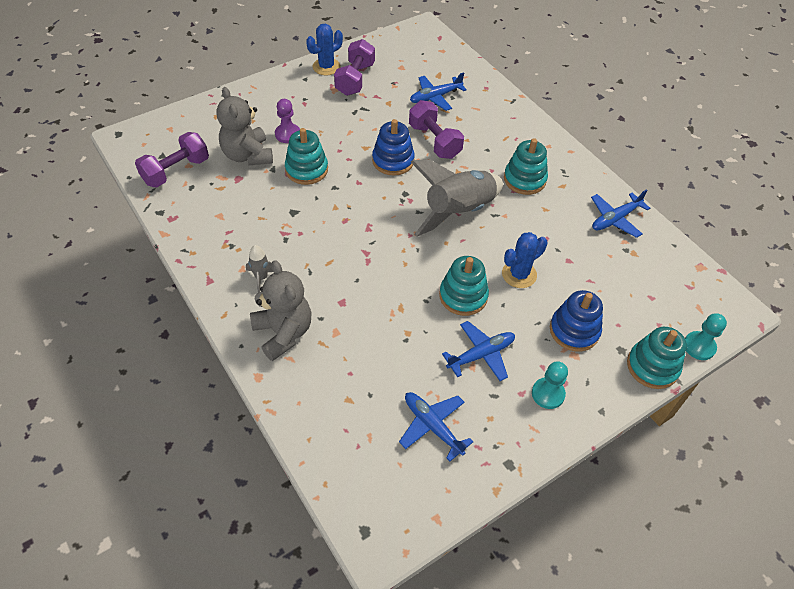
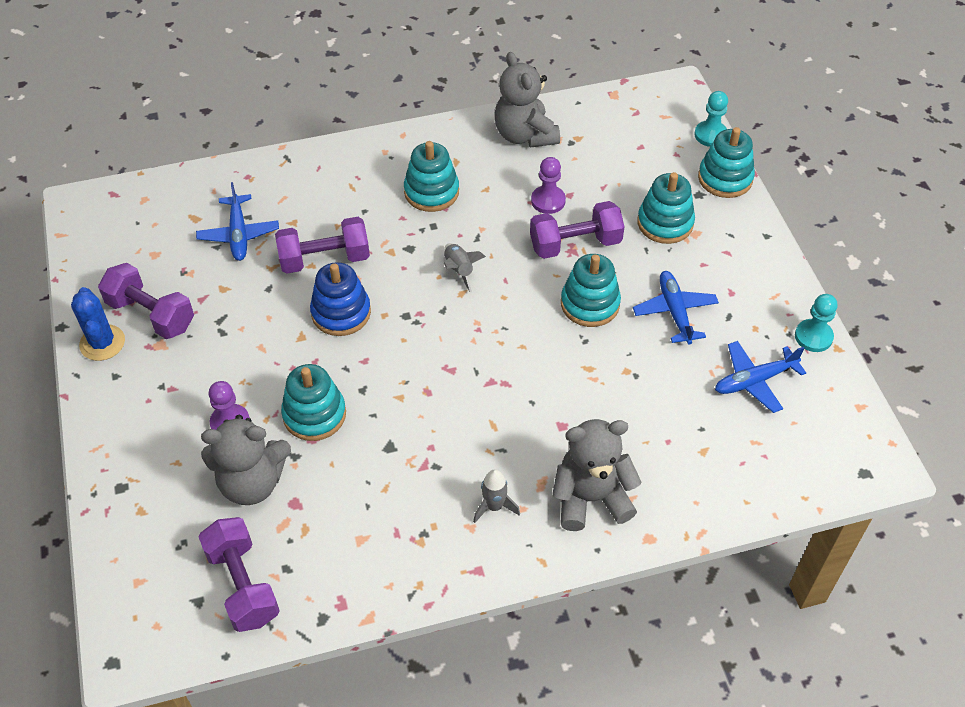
camera: 70 degrees left, 0 degrees up
grey rocket [411,160,503,237] -> grey rocket [444,243,486,292], size x0.43
blue cactus [502,232,548,288] -> purple dumbbell [530,201,624,259]
turquoise pawn [532,361,568,409] -> turquoise pawn moved to [795,294,838,352]
blue stacking toy [550,290,603,352] -> turquoise stacking toy [637,172,695,244]
blue plane [591,189,650,238] -> grey teddy bear [495,52,560,148]
none -> purple pawn [531,157,566,214]

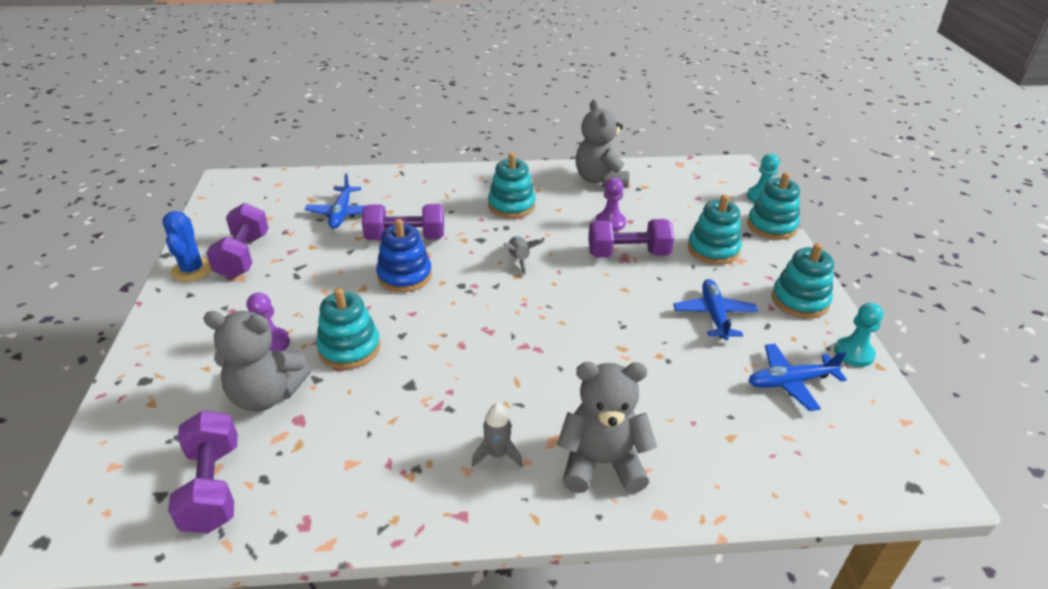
camera: 10 degrees right, 15 degrees down
purple dumbbell [98,263,194,339] -> purple dumbbell turned 45 degrees clockwise [206,203,268,279]
turquoise stacking toy [561,254,621,327] -> turquoise stacking toy moved to [772,243,834,318]

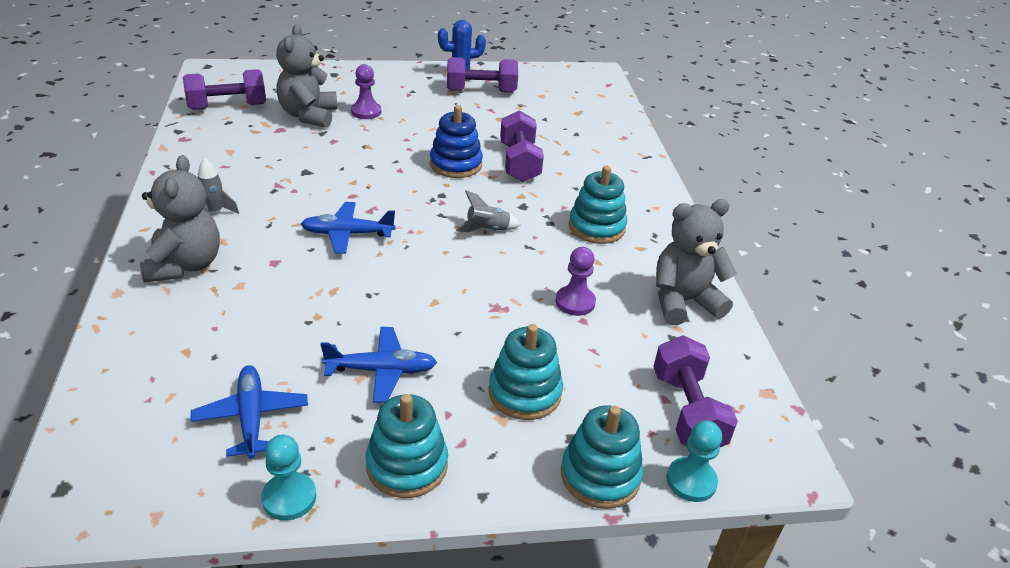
camera: 85 degrees right, 0 degrees up
blue plane [304,173,364,229] -> blue plane moved to [301,202,396,254]
turquoise stacking toy [316,288,381,369] -> none
purple dumbbell [588,219,674,258] -> purple dumbbell moved to [653,335,738,447]

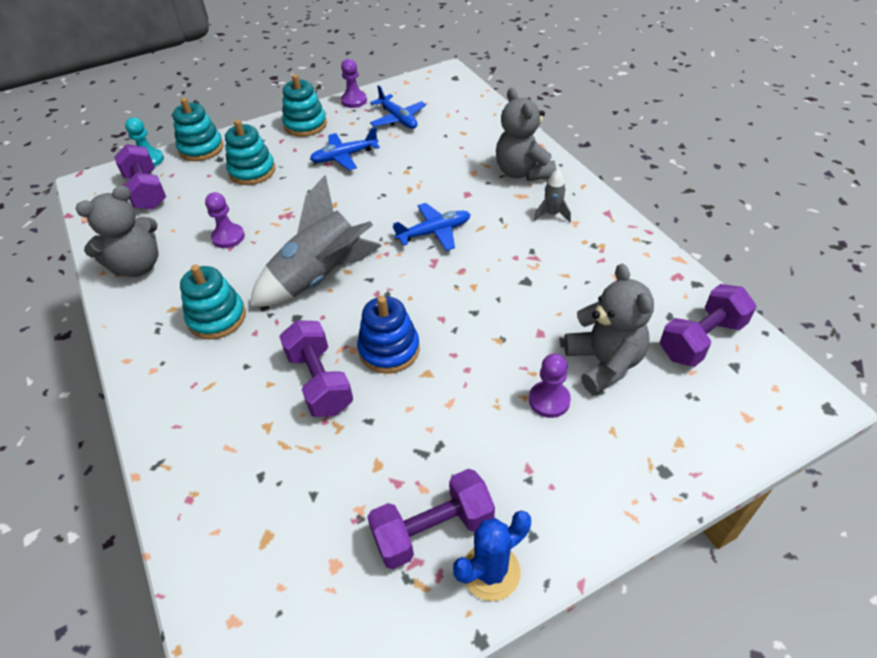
camera: 165 degrees right, 10 degrees up
turquoise pawn [261,435,316,521] -> purple pawn [341,59,367,108]
grey rocket [456,190,521,232] -> grey rocket [250,175,382,307], size x2.32

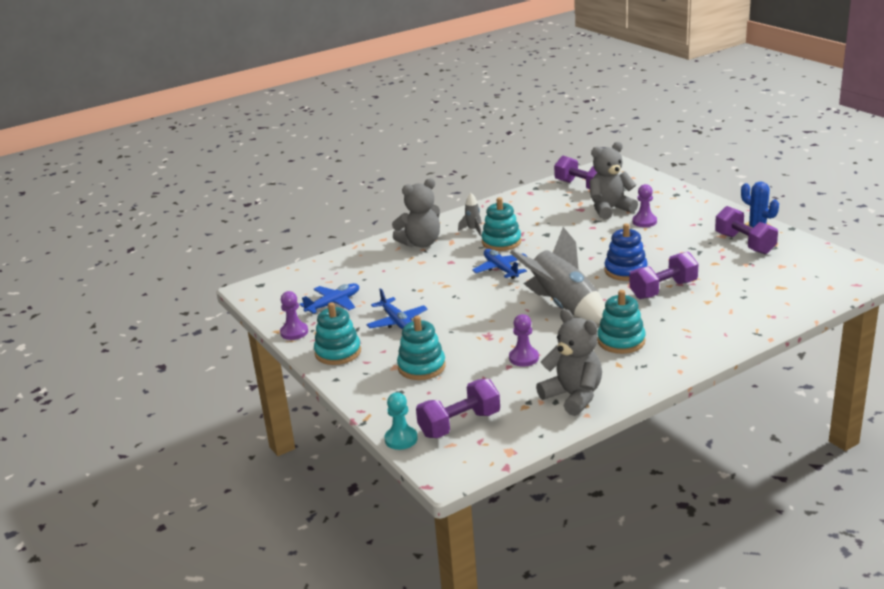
camera: 95 degrees left, 20 degrees down
turquoise stacking toy [172,98,224,161] -> turquoise stacking toy moved to [482,197,521,251]

